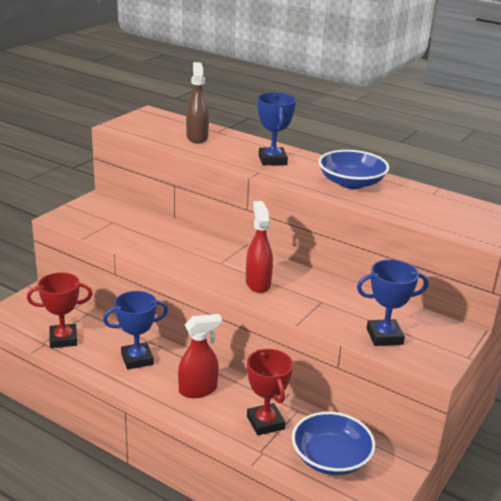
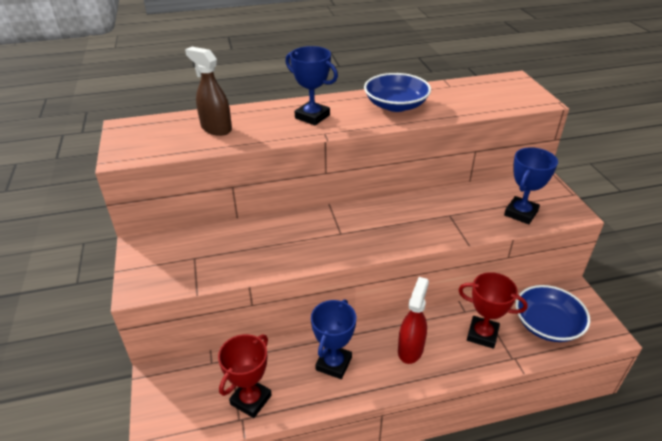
camera: 45 degrees left, 10 degrees up
red spray bottle [246,201,273,293] -> none

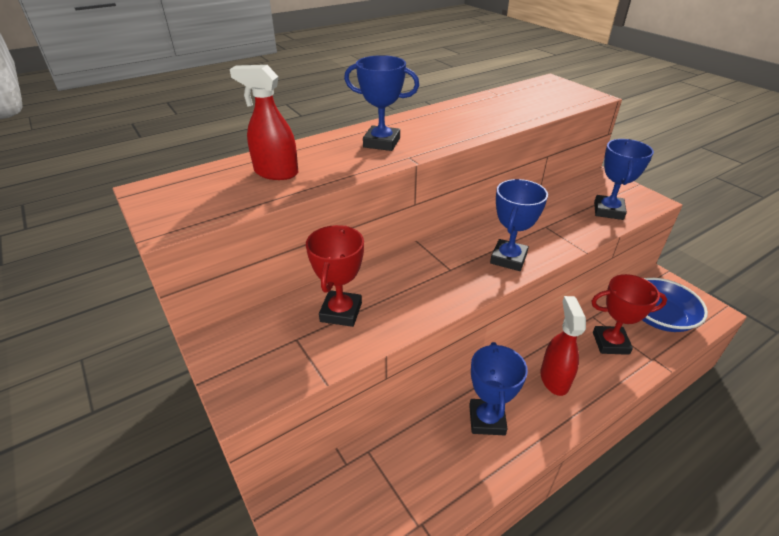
camera: 20 degrees left, 0 degrees up
brown spray bottle [185,47,232,136] -> red spray bottle [230,65,298,180]
red trophy [218,334,272,418] -> red trophy moved to [306,225,364,327]
blue bowl [364,73,431,112] -> none
none -> blue trophy [490,179,548,271]

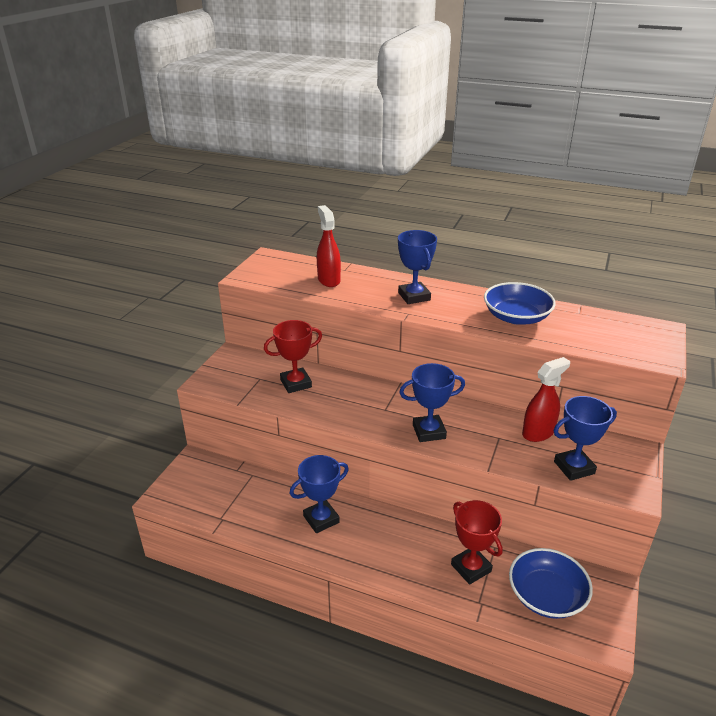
camera: 55 degrees right, 5 degrees down
red spray bottle [540,296,586,396] -> red spray bottle moved to [522,357,570,442]
none -> blue bowl [484,282,556,325]

